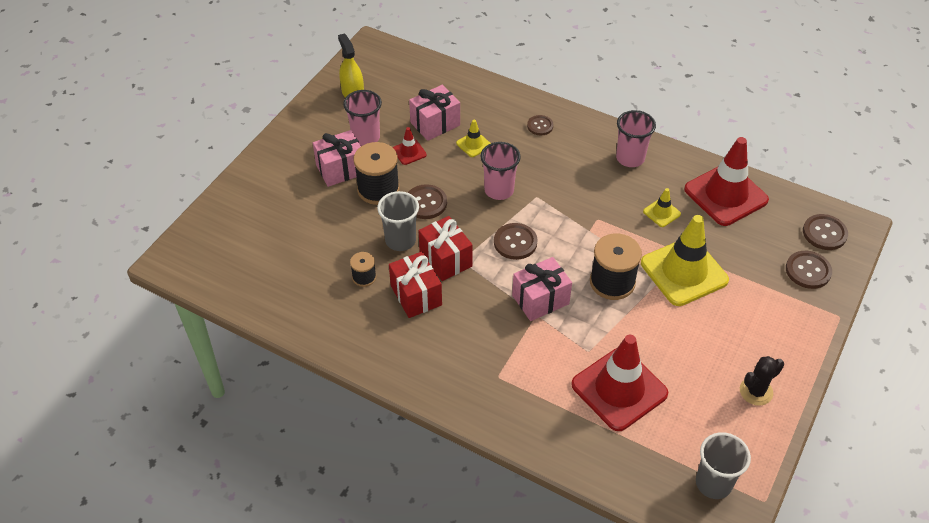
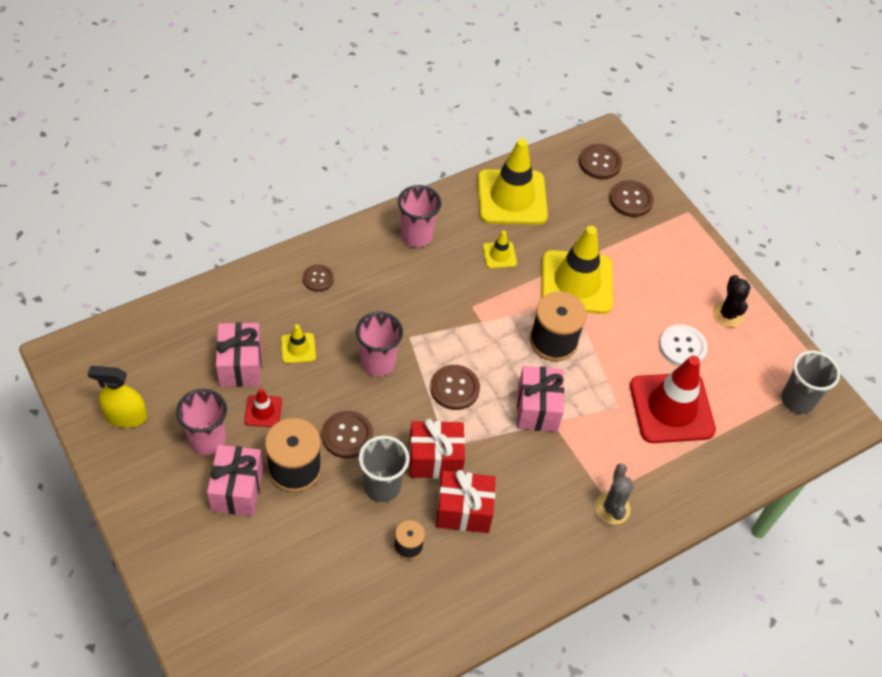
camera: 65 degrees left, 5 degrees up
red traffic cone [684,137,769,226] -> yellow traffic cone [478,139,548,225]
none -> grey cactus [595,464,634,524]
none -> white button [659,324,708,366]

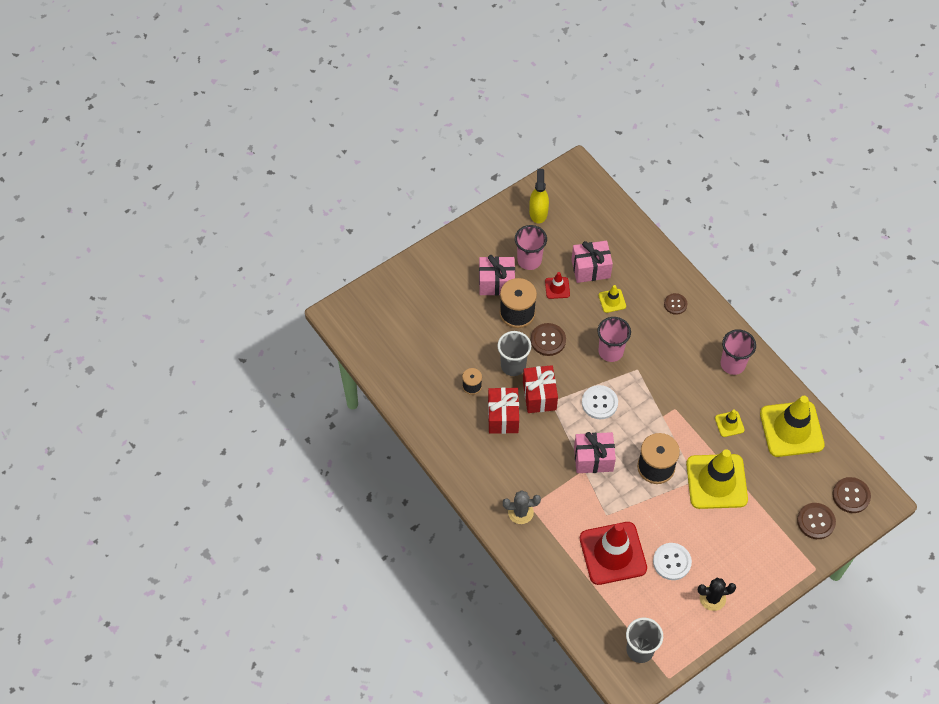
camera: 90 degrees right, 5 degrees up
brown button [430,365,480,410] -> white button [582,385,618,419]

